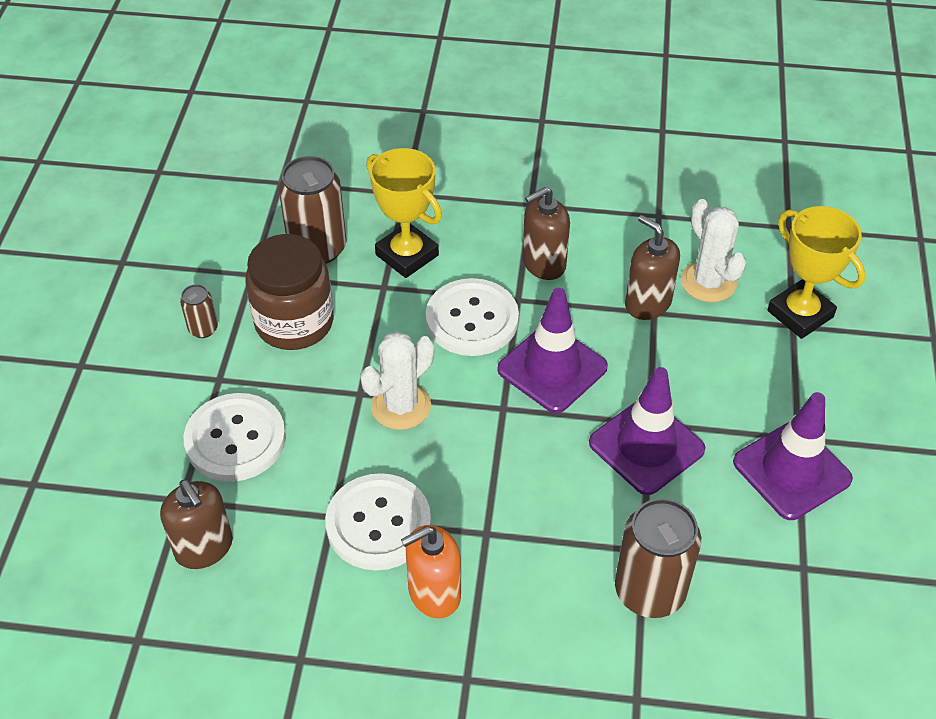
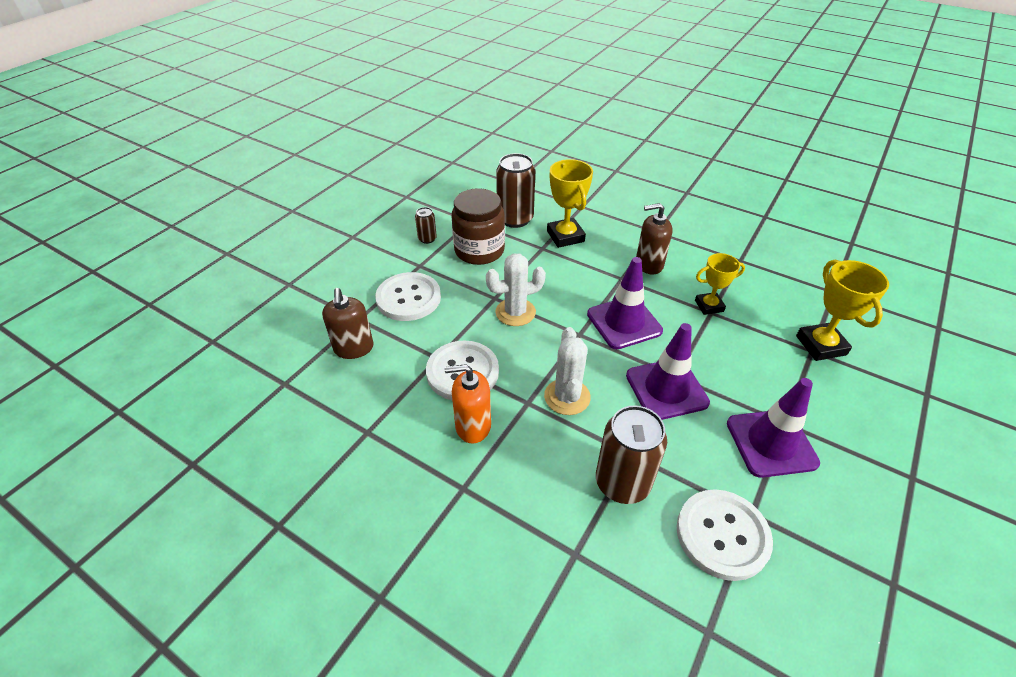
camera: 25 degrees right, 5 degrees down
white button [426,278,519,356] -> white button moved to [677,489,773,581]
brown soap dispenser [625,215,680,320] -> yellow trophy [695,253,745,315]
white cactus [681,199,746,302] -> white cactus moved to [544,327,591,415]

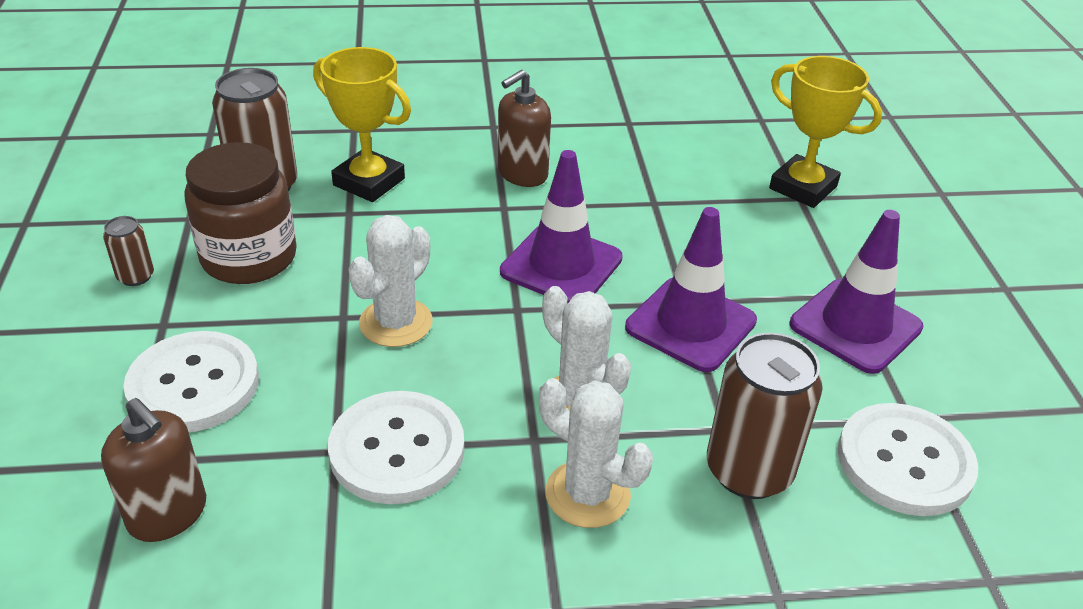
camera: 40 degrees left, 5 degrees down
orange soap dispenser [445,364,491,444] -> none
yellow trophy [695,253,745,315] -> none
none -> white cactus [539,378,653,528]

